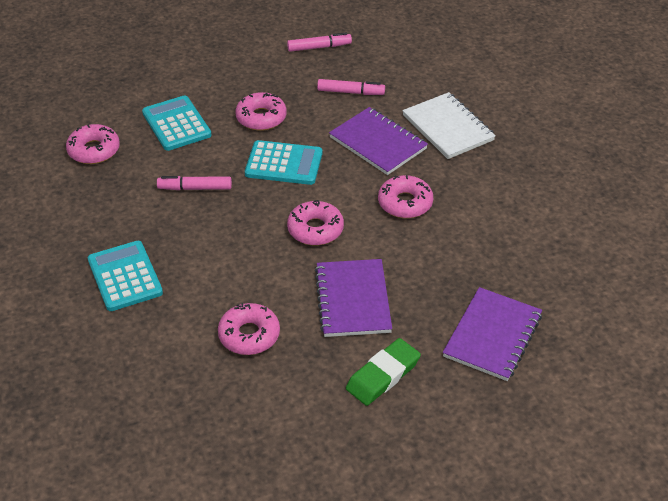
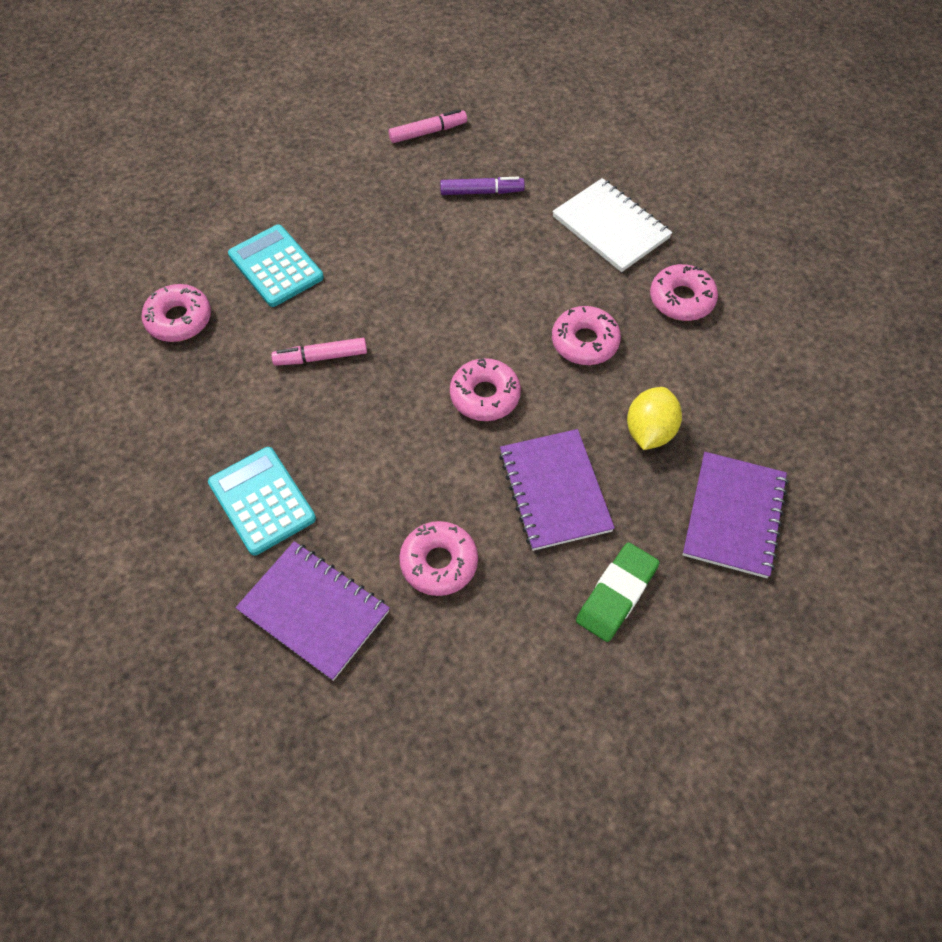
camera: 10 degrees left, 15 degrees up
pink donut [235,92,287,131] -> pink donut moved to [650,264,718,321]
turquoise calculator [245,140,322,185] -> none
pink marker [317,79,385,95] -> purple marker [440,177,525,195]
purple notebook [329,107,428,175] -> purple notebook moved to [236,541,390,681]
none -> yellow lemon [627,387,682,450]

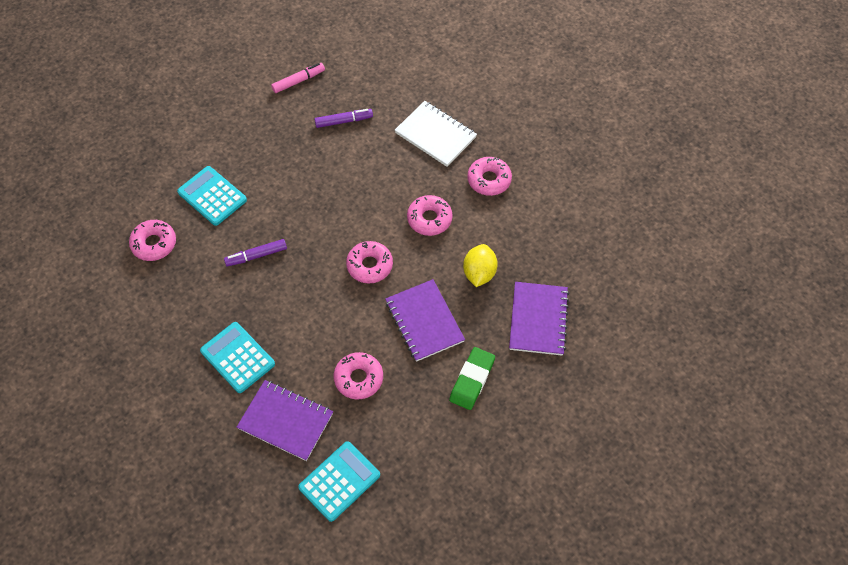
camera: 10 degrees left, 0 degrees up
pink marker [271,338,367,366] -> purple marker [224,239,287,267]
none -> turquoise calculator [298,441,380,522]

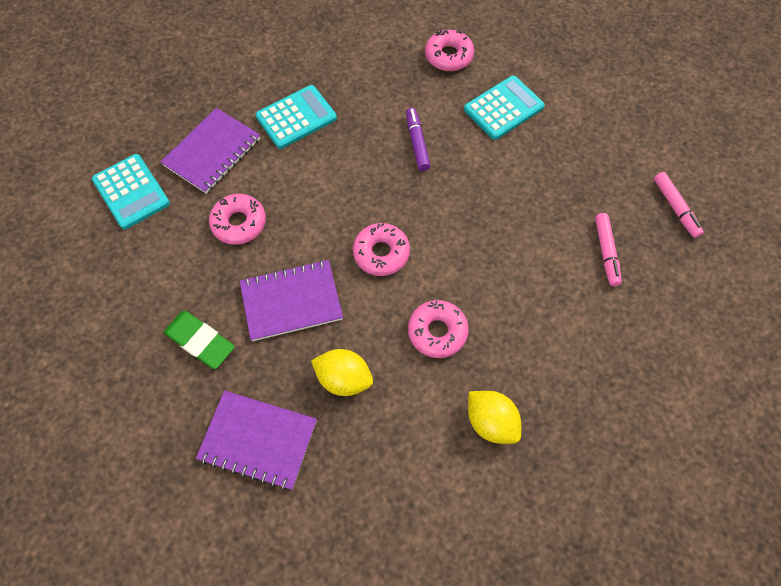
camera: 100 degrees right, 5 degrees up
purple marker [315,109,373,128] -> pink marker [595,213,622,286]
white notebook [395,101,477,167] -> none
pink donut [467,157,512,196] -> yellow lemon [468,391,521,444]

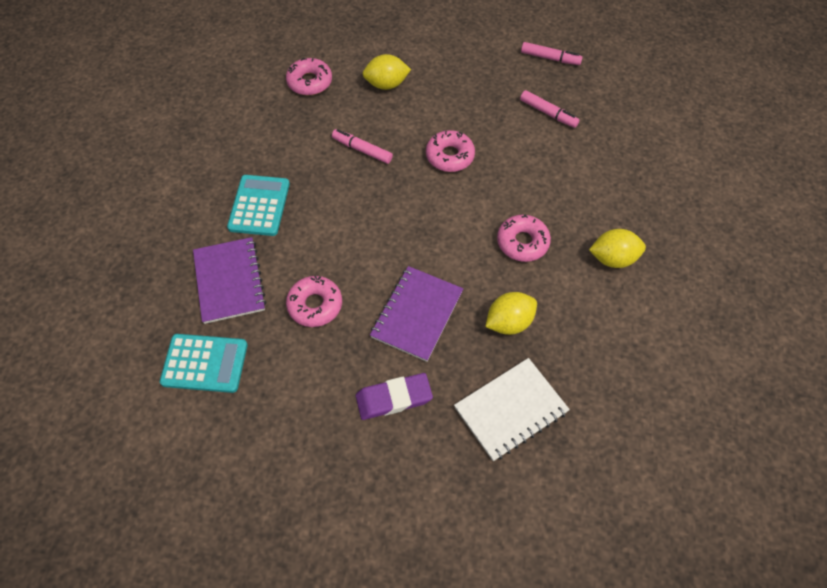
camera: 50 degrees left, 5 degrees down
green eraser [164,311,235,369] -> purple eraser [356,373,433,420]
purple notebook [196,390,317,490] -> white notebook [454,358,570,461]
pink donut [353,223,410,276] -> pink donut moved to [426,130,475,172]
purple marker [406,108,430,171] -> pink marker [332,129,393,164]
turquoise calculator [464,76,545,140] -> yellow lemon [362,54,411,90]

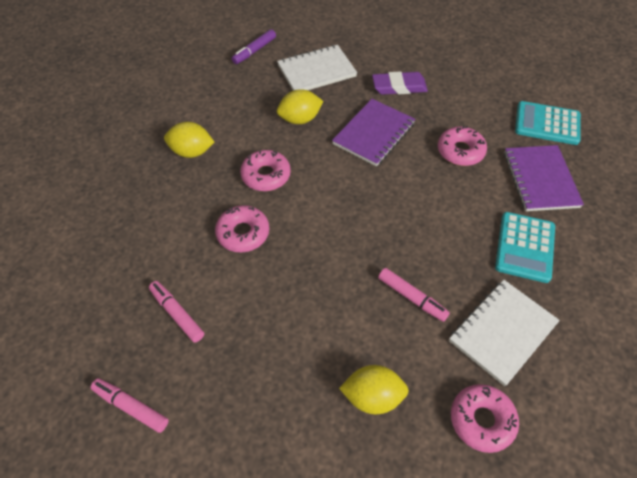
camera: 170 degrees left, 5 degrees down
pink donut [426,130,475,172] -> pink donut moved to [215,205,269,252]
none -> purple marker [232,29,276,64]
none -> white notebook [449,280,560,386]

